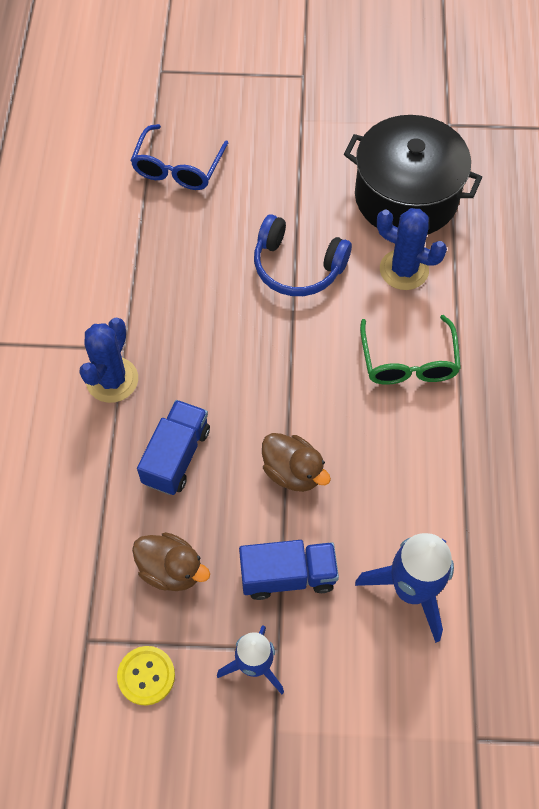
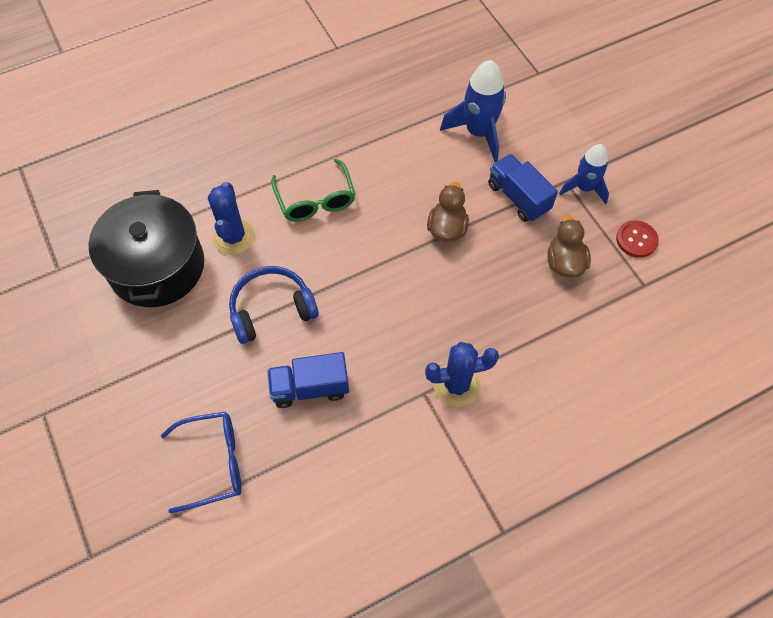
camera: 120 degrees left, 0 degrees up
yellow button [117,646,175,705] -> red button [616,220,659,258]
blue truck [137,400,210,495] -> blue truck moved to [267,352,349,408]
blue headphones [254,214,352,296] -> blue headphones turned 105 degrees counterclockwise [229,266,319,344]
green glasses [360,315,461,385] -> green glasses turned 105 degrees clockwise [271,159,355,222]

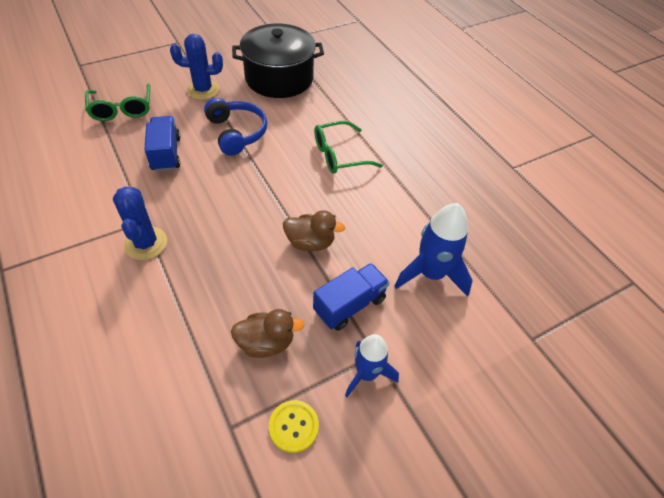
camera: 85 degrees right, 10 degrees down
blue glasses [161,411,241,514] -> green glasses [85,84,150,121]
blue cactus [208,182,255,255] -> blue cactus moved to [170,34,223,100]
red button [616,220,659,258] -> yellow button [269,400,319,453]

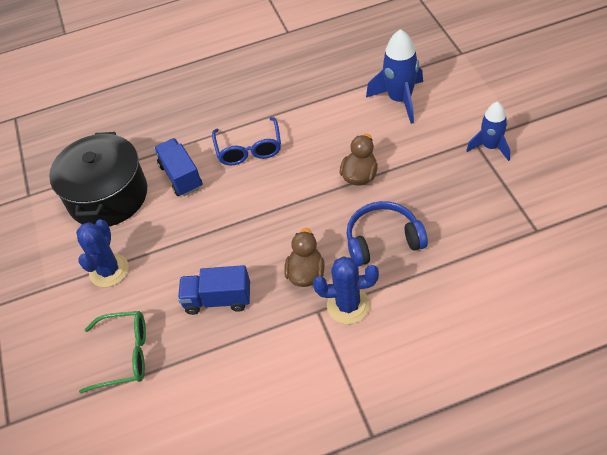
camera: 70 degrees left, 0 degrees up
blue headphones [204,98,267,156] -> blue headphones moved to [346,201,428,266]
brown duck [231,309,305,358] -> brown duck moved to [284,228,324,287]
yellow button [269,400,319,453] -> none
blue truck [313,263,390,331] -> blue truck moved to [154,138,202,196]
green glasses [314,121,383,174] -> blue glasses [212,117,281,165]

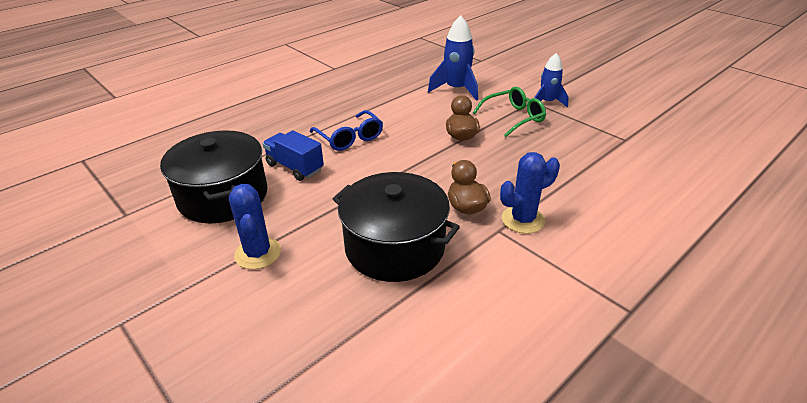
camera: 30 degrees left, 15 degrees down
green glasses [79,311,146,394] -> green glasses moved to [473,87,546,137]
blue truck [178,265,250,315] -> black pot [333,172,460,282]
blue headphones [346,201,428,266] -> none

